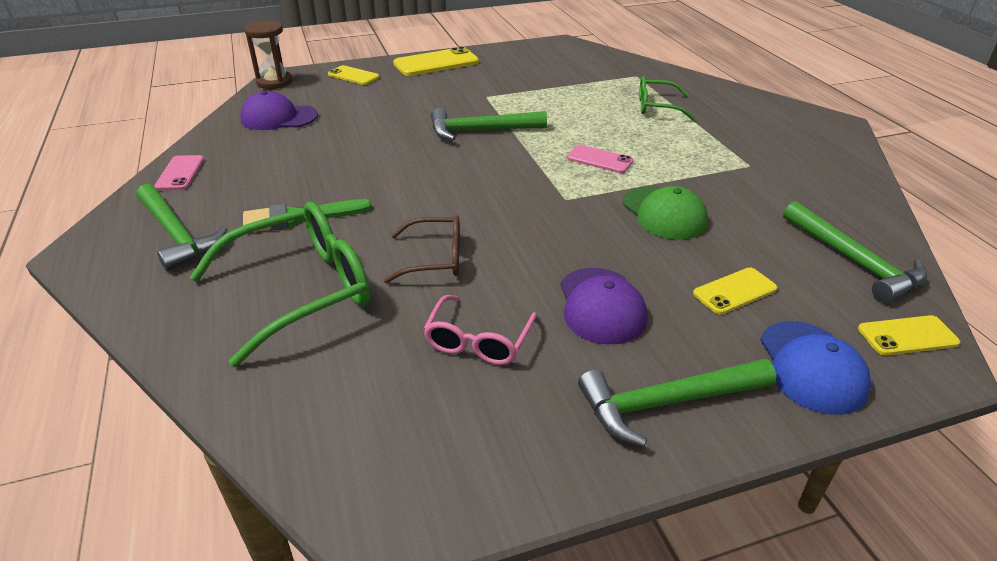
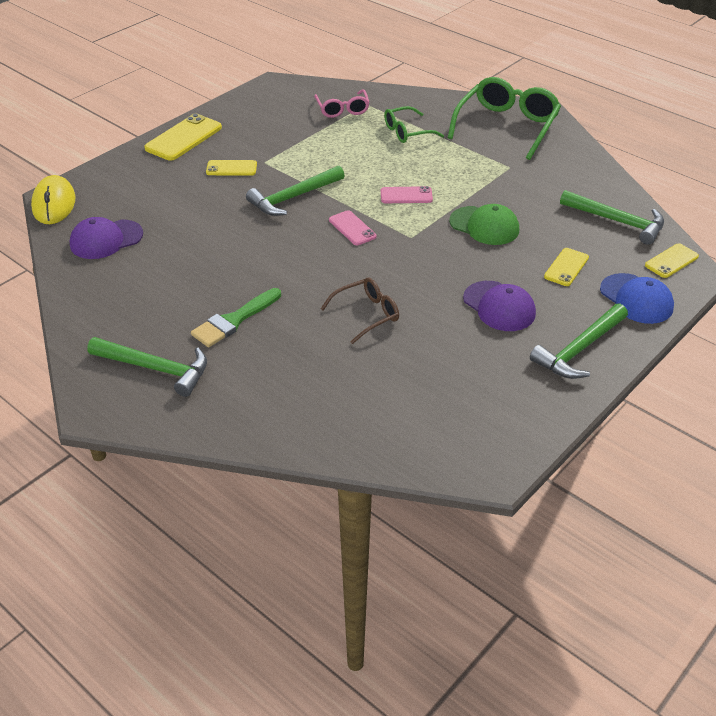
camera: 30 degrees left, 5 degrees up
pink phone [154,155,204,190] -> pink phone moved to [329,210,377,245]
green glasses [189,202,370,367] -> green glasses moved to [448,77,561,160]
brown hourglass [244,20,293,89] -> yellow mouse [31,175,75,224]
yellow phone [328,65,379,85] -> yellow phone moved to [206,160,257,176]
pink glasses [423,295,537,365] -> pink glasses moved to [314,89,370,118]

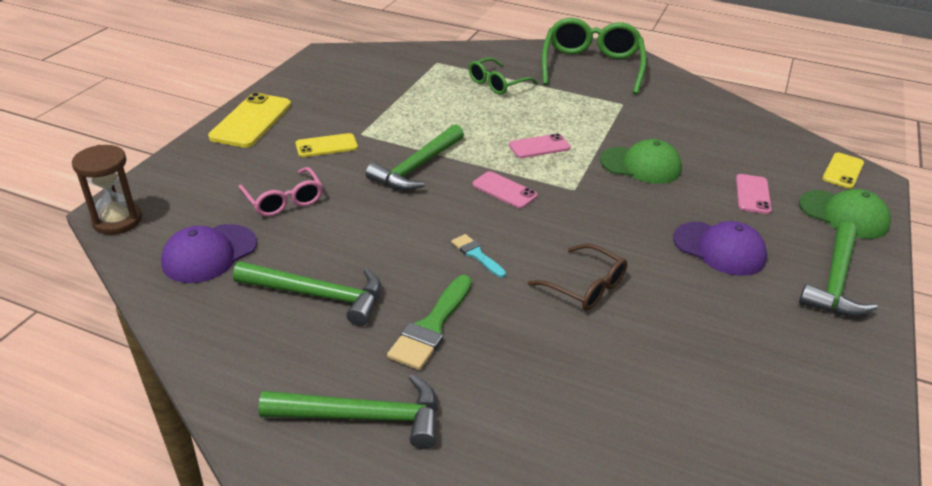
camera: 20 degrees left, 5 degrees down
yellow mouse [31,175,75,224] -> brown hourglass [72,145,142,235]
pink glasses [314,89,370,118] -> pink glasses moved to [238,167,323,216]
brown glasses [321,277,399,344] -> brown glasses turned 90 degrees clockwise [528,244,627,310]
yellow phone [544,248,589,286] -> pink phone [736,174,772,214]
green hammer [560,190,664,245] -> green hammer moved to [233,261,381,326]
blue cap [600,273,674,324] -> green cap [799,189,891,239]
none -> turquoise brush [451,234,506,278]

